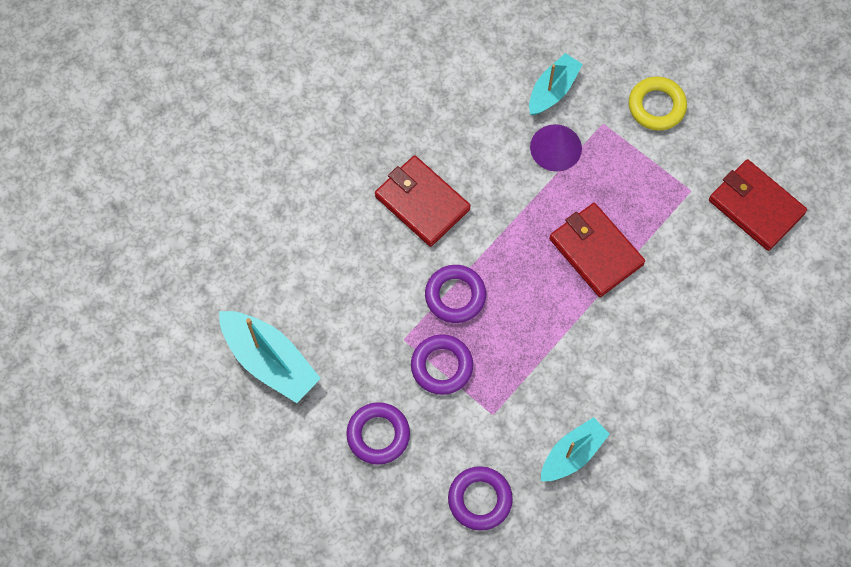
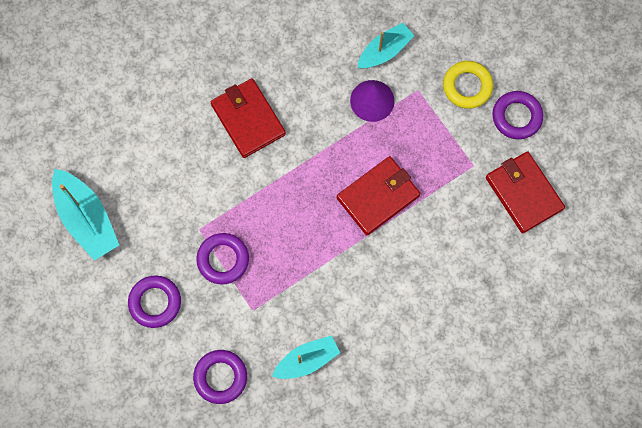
camera: 15 degrees right, 5 degrees up
purple ring [425,265,486,323] -> purple ring moved to [492,91,543,139]
red wallet [549,203,645,297] -> red wallet turned 75 degrees clockwise [337,156,420,235]

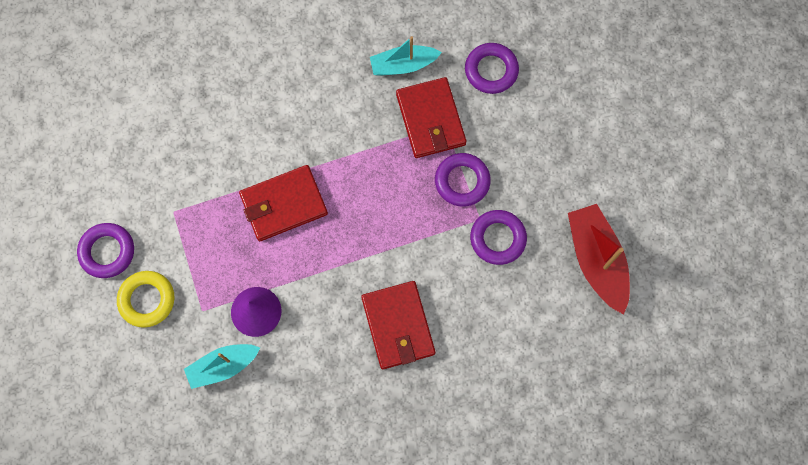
camera: 165 degrees left, 0 degrees up
turquoise boat [52,169,119,261] -> red boat [568,204,630,314]
purple ring [128,275,181,328] -> purple ring moved to [470,210,527,265]
red wallet [486,151,565,233] -> red wallet moved to [396,77,466,158]

